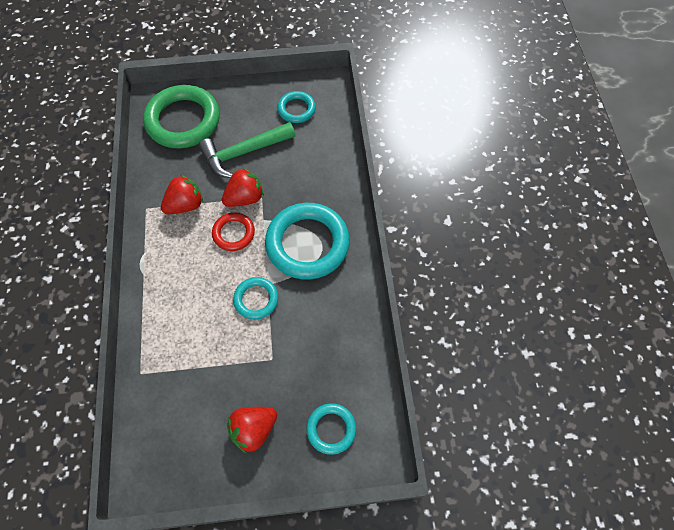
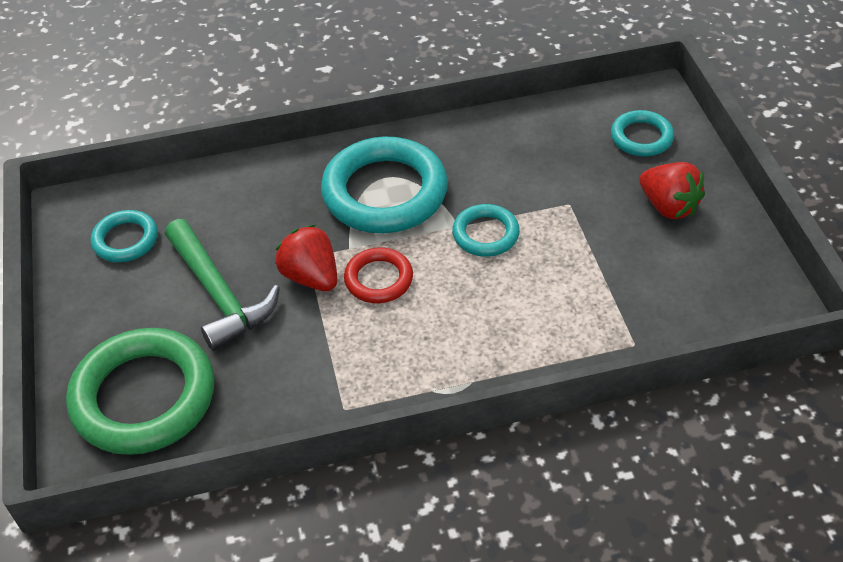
camera: 95 degrees left, 15 degrees down
red strawberry [161,175,203,214] -> none

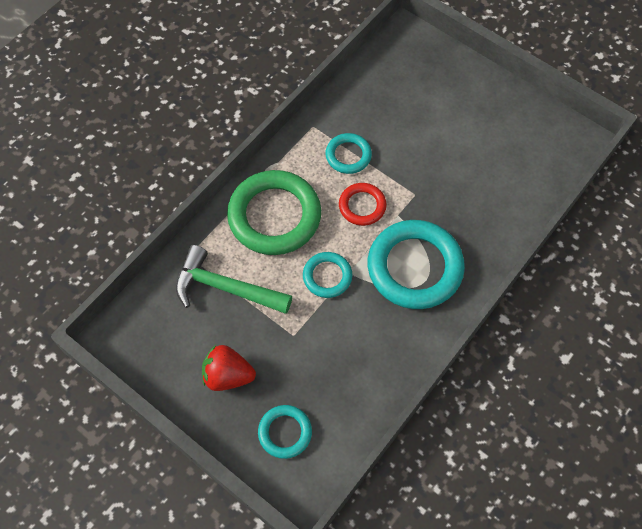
camera: 140 degrees right, 15 degrees up
green ring [66,328,215,455] -> green ring moved to [227,170,321,255]
turquoise ring [91,210,158,262] -> turquoise ring moved to [325,133,372,174]
green hammer [165,219,280,351] -> green hammer moved to [176,245,292,314]
red strawberry [275,225,337,291] -> none

